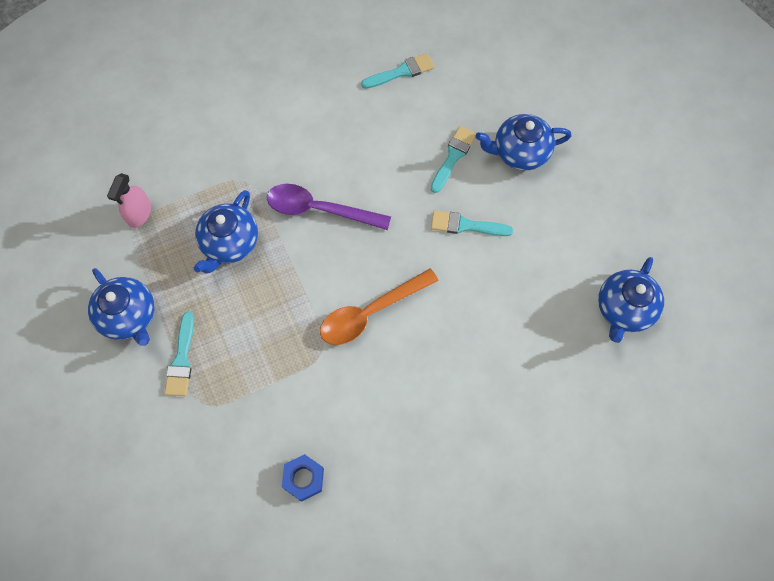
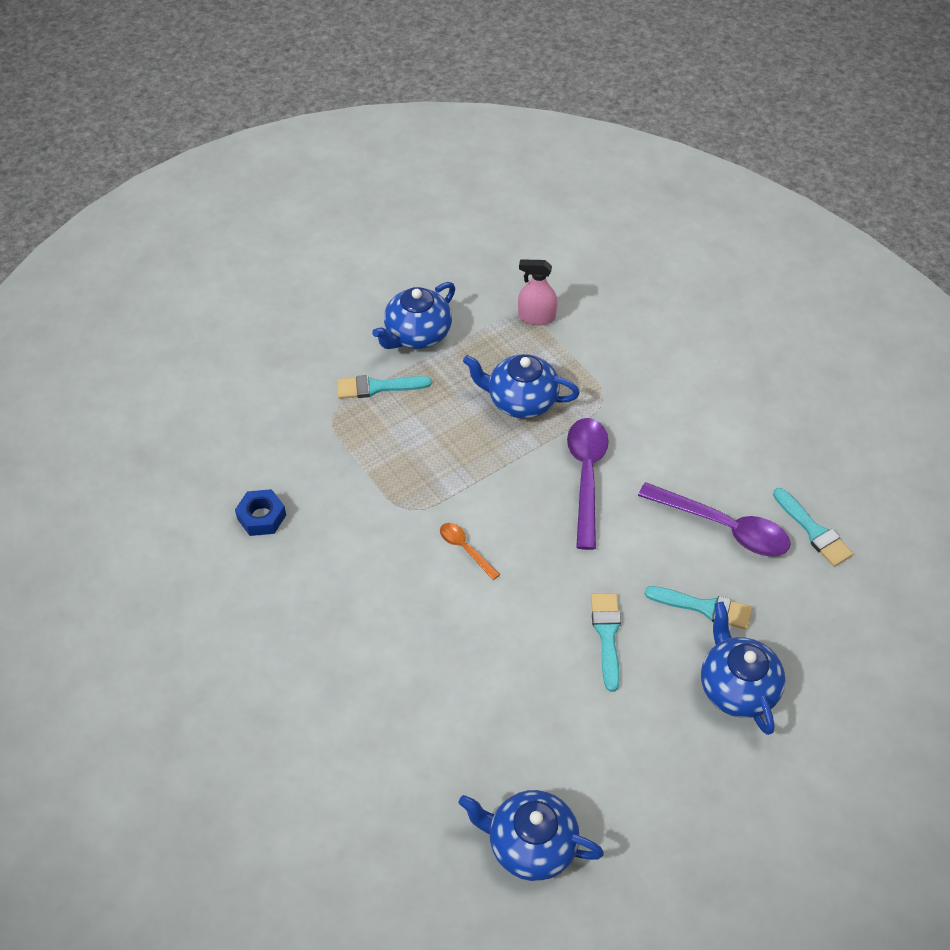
camera: 80 degrees right, 15 degrees down
orange spoon [320,268,439,345] -> orange spoon [440,523,500,580], size x0.50
none -> purple spoon [638,482,791,557]

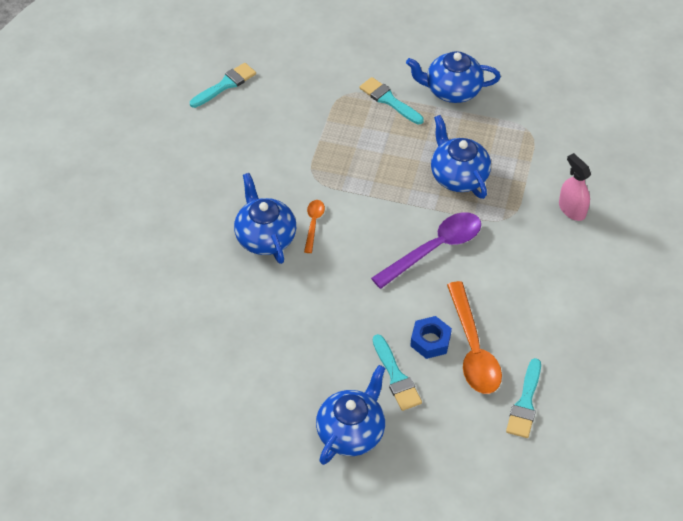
camera: 50 degrees right, 0 degrees up
blue nut [235,489,286,536] -> blue nut moved to [410,316,452,359]
blue teapot [459,790,604,881] -> blue teapot moved to [234,173,296,264]
pink spray bottle [518,259,558,325] -> pink spray bottle moved to [559,153,591,221]
turquoise brush [591,593,621,692] -> turquoise brush moved to [190,63,256,108]
purple spoon [638,482,791,557] -> orange spoon [447,281,502,394]

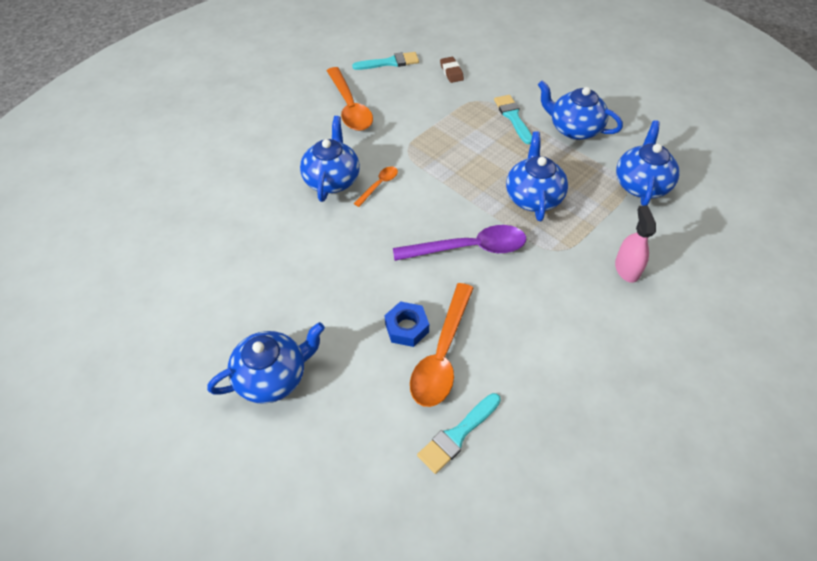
camera: 30 degrees right, 0 degrees up
turquoise brush [373,334,422,411] -> none
none -> orange spoon [327,67,373,131]
none -> brown eraser [440,57,464,83]
none -> blue teapot [616,120,680,206]

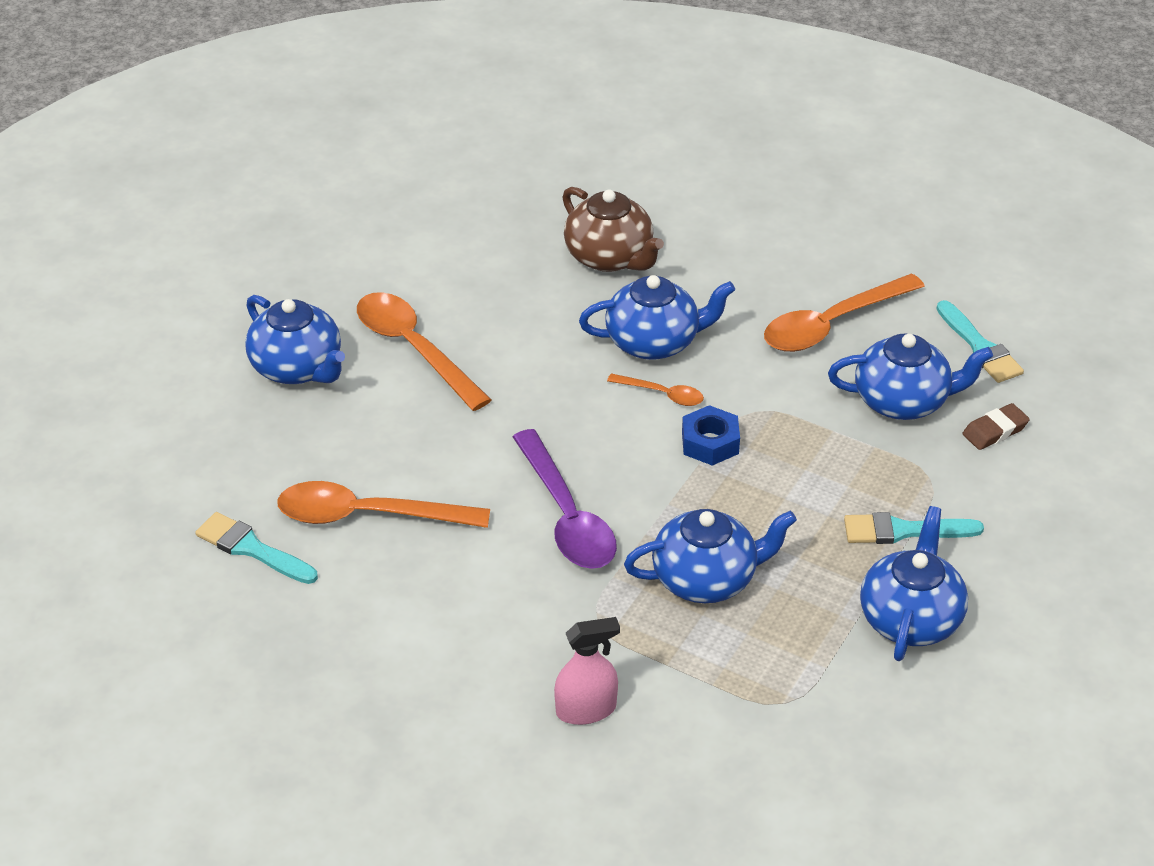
camera: 75 degrees right, 10 degrees down
blue nut [385,301,429,347] -> blue nut moved to [682,405,740,466]
turquoise brush [494,95,532,145] -> turquoise brush turned 150 degrees counterclockwise [844,512,984,544]
blue teapot [616,120,680,206] -> blue teapot moved to [828,333,993,420]
none -> orange spoon [357,292,492,411]
none -> brown teapot [562,187,664,272]

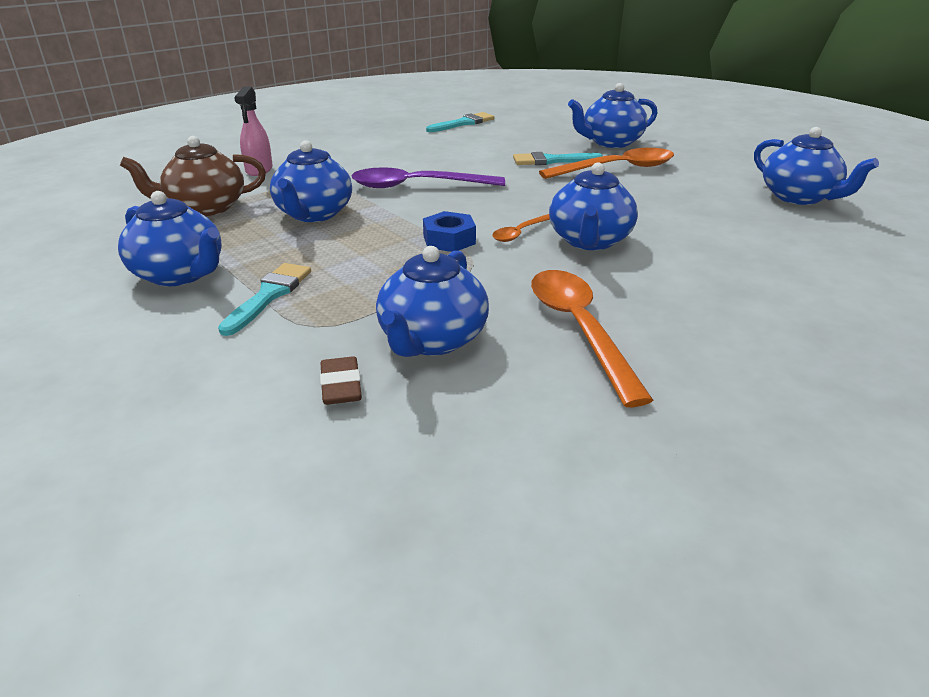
camera: 110 degrees right, 10 degrees down
orange spoon [277,481,490,528] -> none
brown teapot [562,187,664,272] -> brown teapot moved to [120,136,266,216]
turquoise brush [937,300,1024,383] -> turquoise brush moved to [513,152,603,165]
none -> blue teapot [754,127,879,205]

